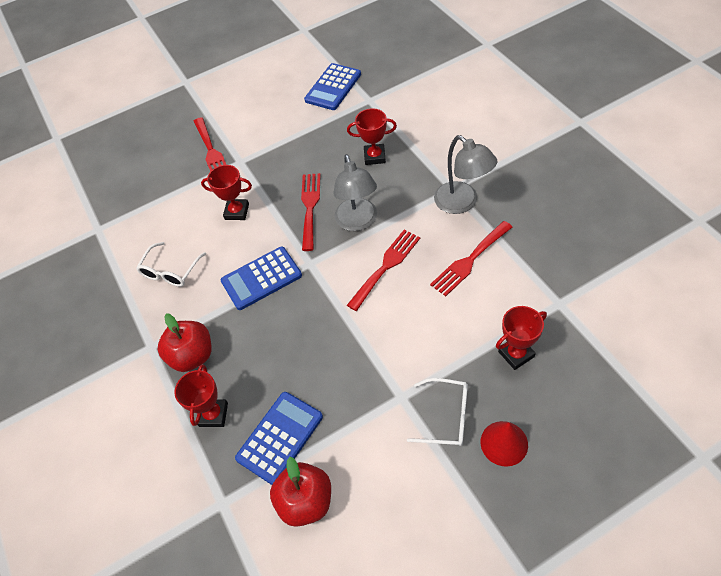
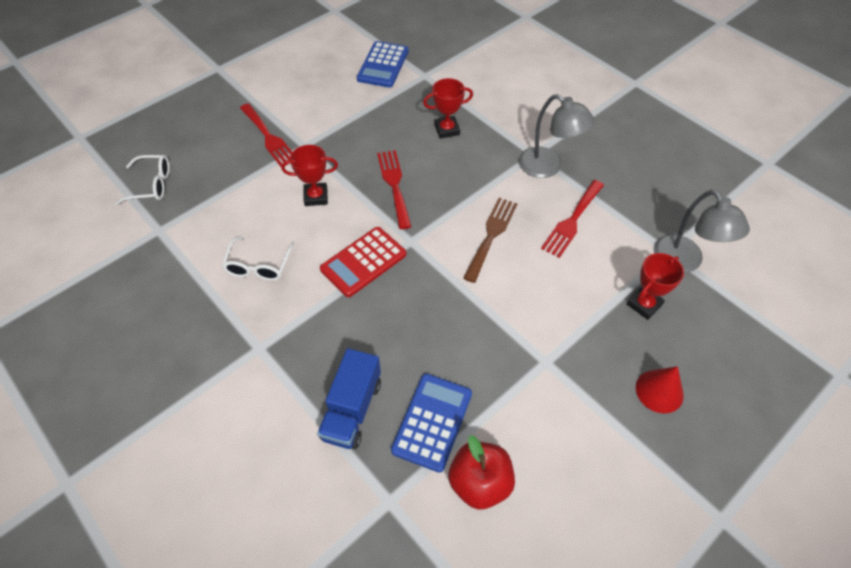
camera: 20 degrees left, 0 degrees up
red apple [158,313,212,372] -> none
red trophy [174,364,228,427] -> blue truck [317,348,381,449]
blue calculator [221,247,302,310] -> red calculator [320,227,406,297]
grey lamp [334,154,377,231] -> grey lamp moved to [654,190,750,273]
red fork [347,230,420,311] -> brown fork [463,198,518,283]
white glasses [407,378,468,446] -> white glasses moved to [114,155,170,205]

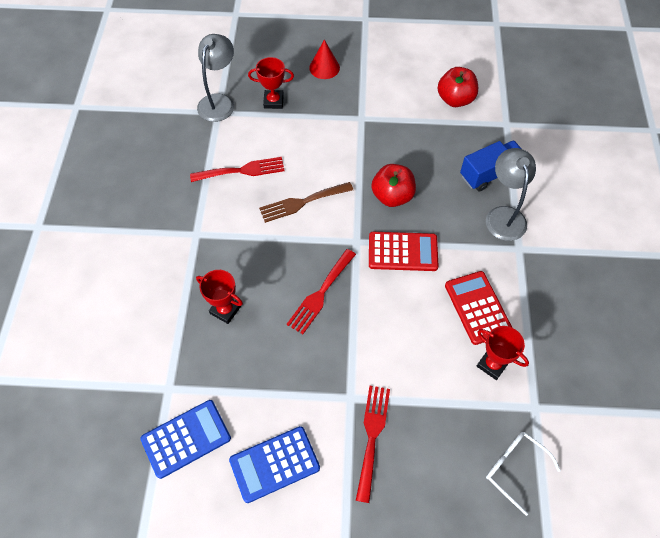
camera: 135 degrees left, 5 degrees up
white glasses [222,236,294,281] -> red calculator [445,271,513,345]
red trophy [281,145,338,206] -> red trophy moved to [477,326,529,380]
blue calculator [391,374,472,473] -> blue calculator moved to [229,426,320,503]
grey lamp [519,94,595,178] -> grey lamp moved to [486,148,536,241]
none -> red apple [371,164,416,207]

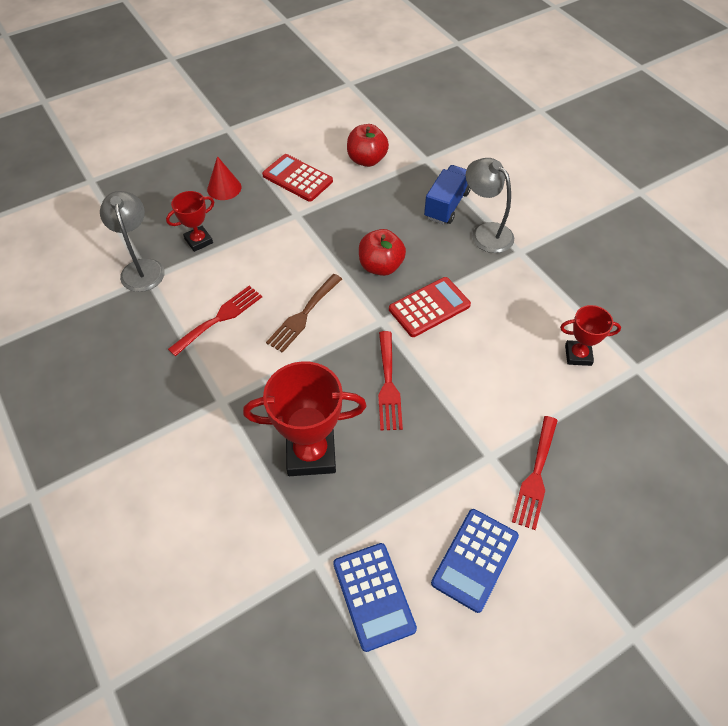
camera: 35 degrees left, 5 degrees down
blue calculator [140,400,231,479] -> blue calculator turned 135 degrees clockwise [333,543,417,652]
red trophy [196,270,243,324] -> red trophy [243,361,367,476], size x1.79
red fork [356,386,390,503] -> red fork turned 135 degrees counterclockwise [512,416,558,530]
red calculator [445,271,513,345] -> red calculator moved to [262,154,333,202]
white glasses [486,432,561,516] -> none

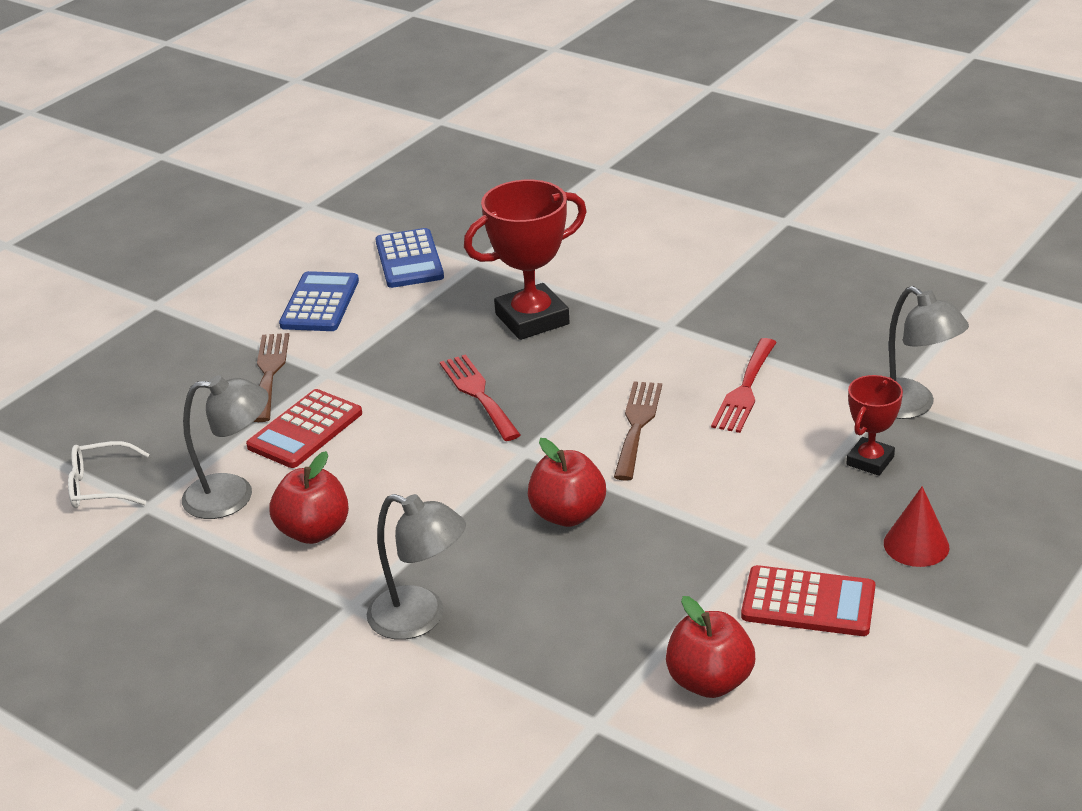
camera: 160 degrees right, 20 degrees down
blue calculator [333,543,417,652] -> blue calculator turned 150 degrees counterclockwise [376,228,444,288]
red calculator [389,277,471,337] -> red calculator moved to [246,389,362,468]
blue truck [424,165,471,224] -> none
red fork [512,416,558,530] -> brown fork [254,333,289,422]
red trophy [560,305,621,366] -> grey lamp [182,375,269,519]
none -> white glasses [68,441,149,508]
none -> red apple [270,451,349,544]

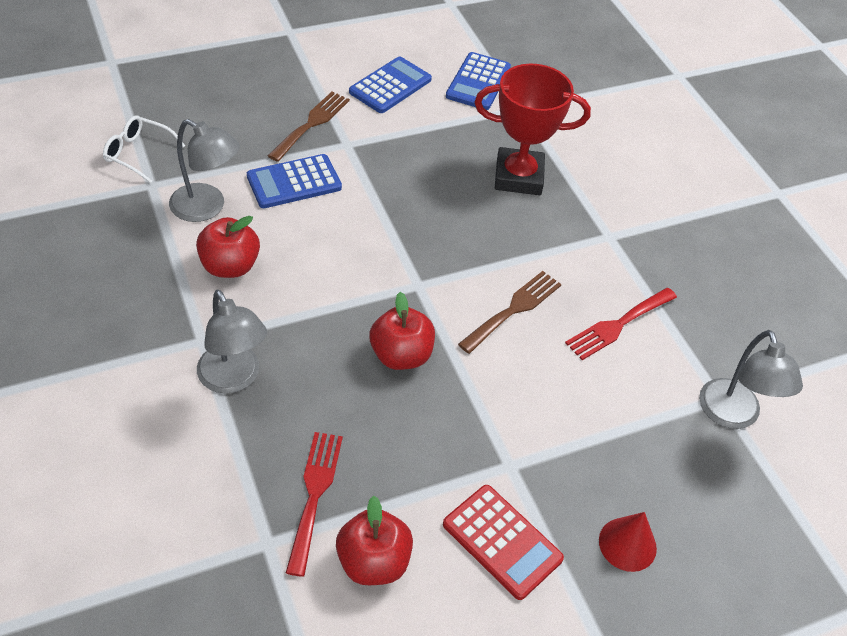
camera: 25 degrees right, 15 degrees up
red calculator [246,389,362,468] -> blue calculator [247,154,342,208]
red fork [440,354,521,441] -> red fork moved to [286,432,343,577]
red trophy [846,375,903,476] -> none

